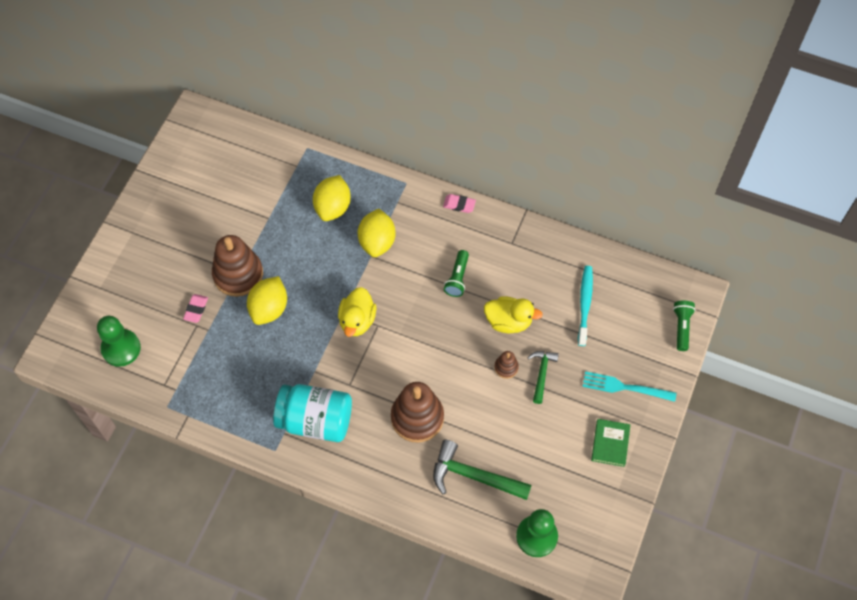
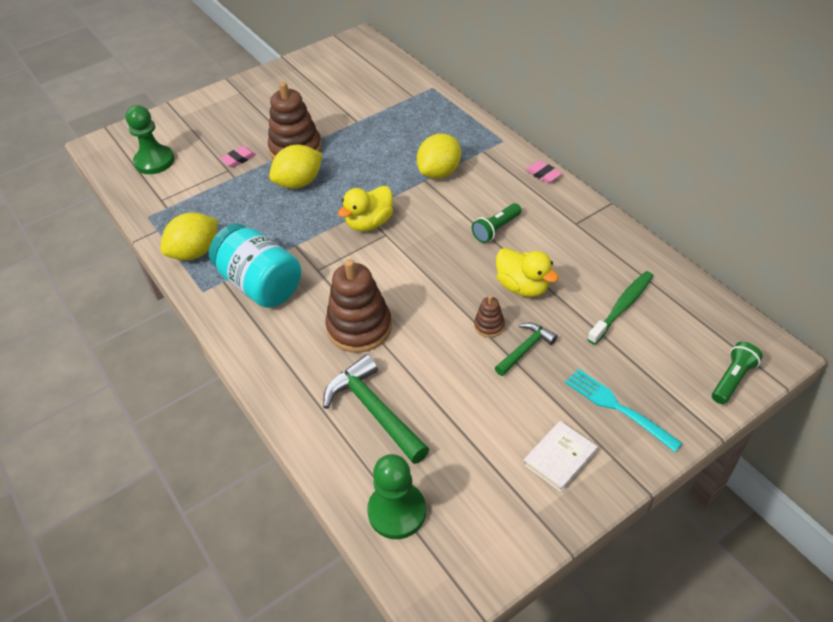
camera: 35 degrees right, 15 degrees down
yellow lemon [313,175,351,221] -> yellow lemon moved to [160,212,218,261]
turquoise toothbrush [578,266,593,346] -> green toothbrush [587,271,653,345]
green book [591,419,630,467] -> white book [523,421,598,492]

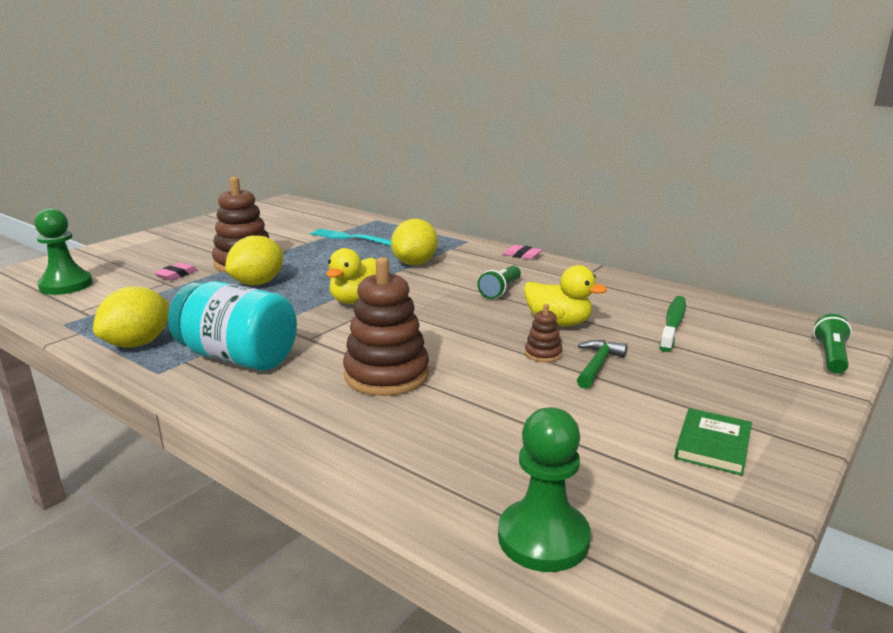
camera: 20 degrees left, 25 degrees down
green hammer [323,354,429,464] -> none
white book [523,421,598,492] -> green book [674,408,752,476]
turquoise fork [565,369,683,452] -> turquoise fork moved to [310,229,391,246]

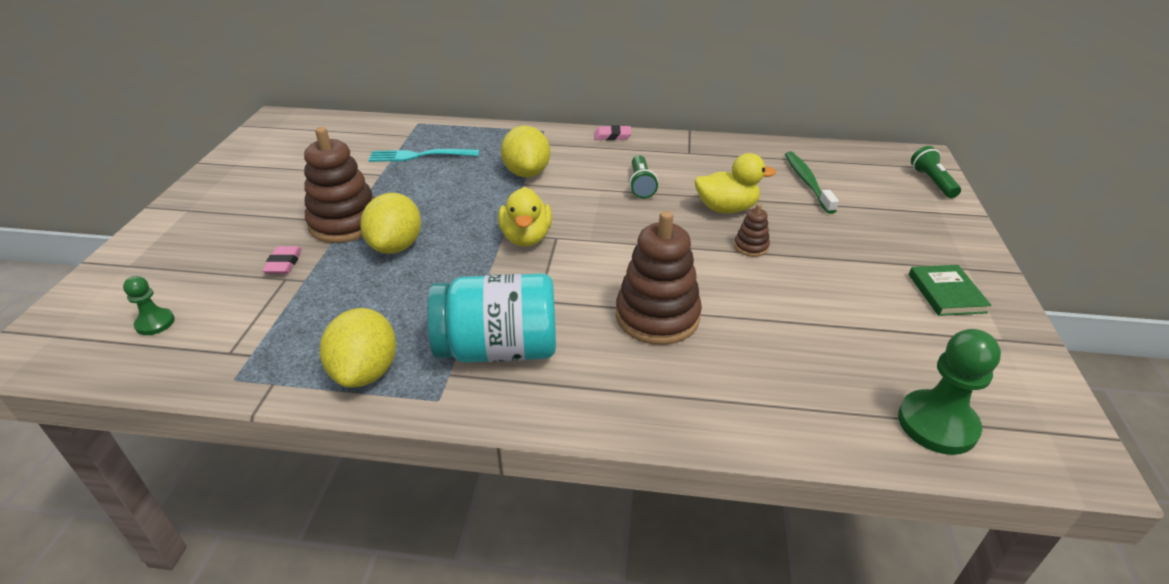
camera: 30 degrees left, 15 degrees up
green pawn [34,208,93,295] -> green pawn [123,276,175,335], size x0.55
green hammer [577,340,628,389] -> none

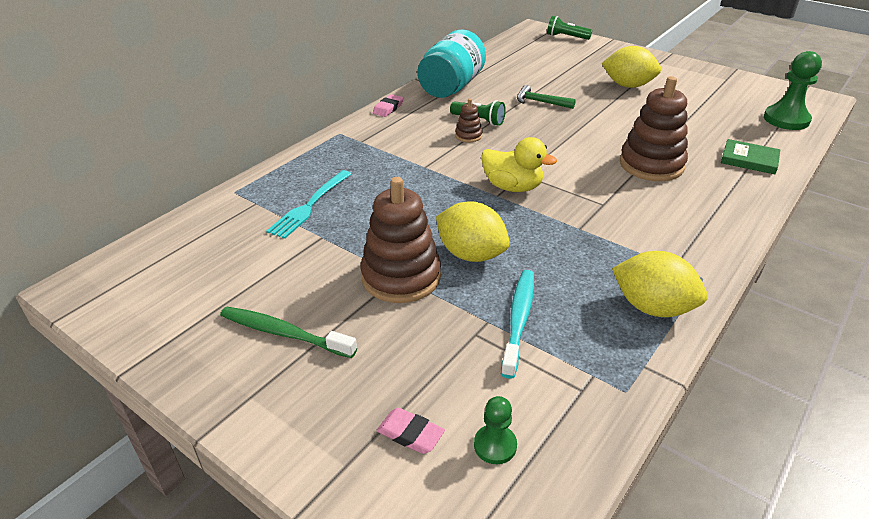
camera: 60 degrees left, 0 degrees up
pink eraser [262,246,302,274] -> pink eraser moved to [377,408,445,454]
turquoise jar [427,273,556,363] -> turquoise jar moved to [417,30,486,98]
yellow lemon [501,125,550,177] -> yellow lemon moved to [602,46,661,88]
yellow duck [695,153,776,213] -> green hammer [517,85,576,109]
brown stacking toy [734,204,770,257] -> brown stacking toy moved to [455,99,483,142]
green toothbrush [785,151,839,214] -> green toothbrush moved to [220,307,357,358]
green book [909,265,992,316] -> green book moved to [721,139,780,174]
none -> turquoise toothbrush [501,270,534,379]

